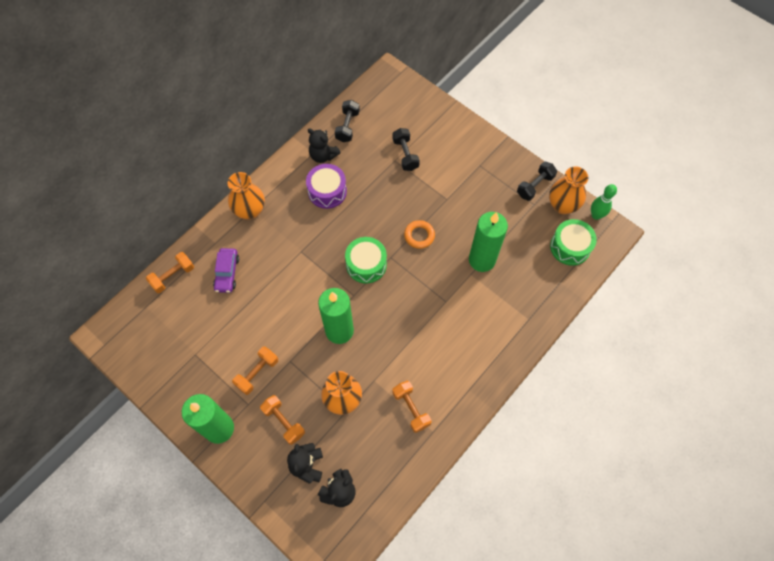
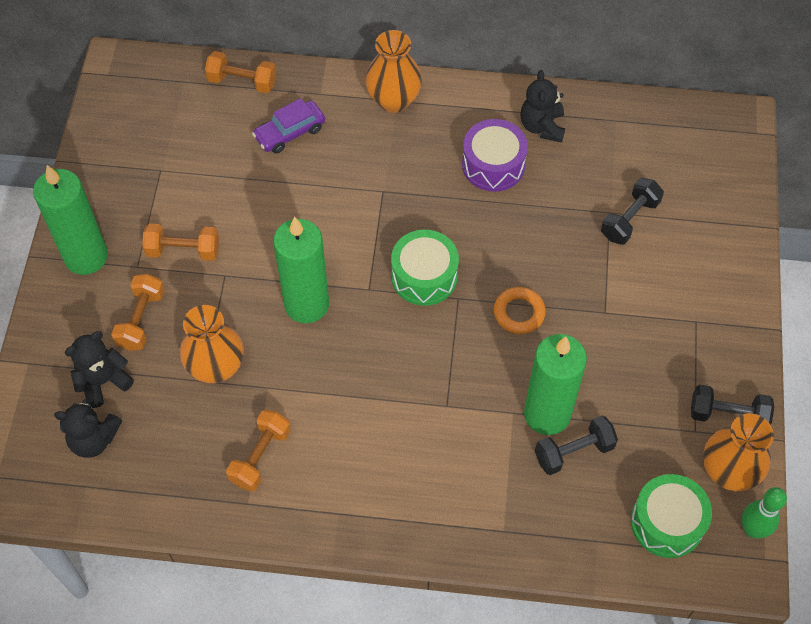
camera: 55 degrees right, 5 degrees down
black dumbbell [335,100,360,142] -> black dumbbell moved to [535,416,618,475]

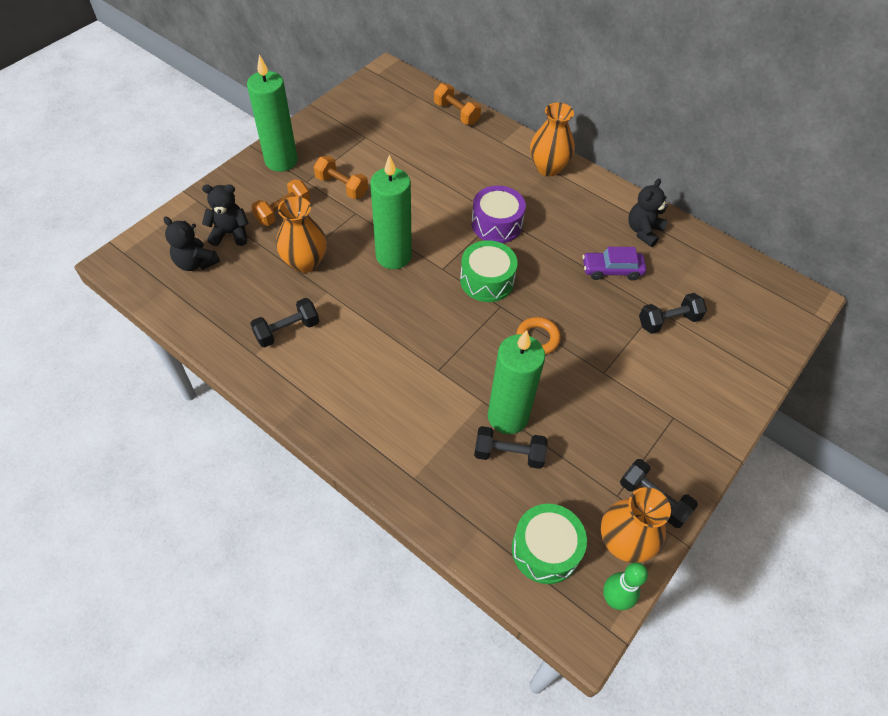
camera: 30 degrees right, 5 degrees down
orange dumbbell [226,410,291,491] -> black dumbbell [250,298,319,347]
purple car [252,98,325,154] -> purple car moved to [582,247,646,281]
purple drum [462,119,528,192] -> purple drum moved to [471,186,526,243]

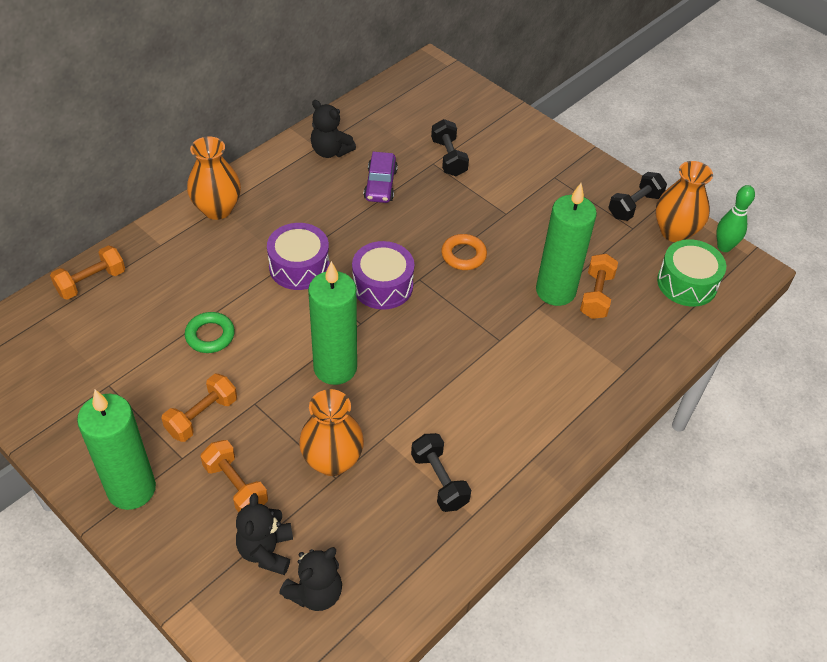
camera: 85 degrees left, 5 degrees down
green drum [460,240,518,302] -> purple drum [352,241,414,310]
black dumbbell [474,426,547,469] -> orange dumbbell [580,253,618,319]
none -> green ring [185,312,235,353]

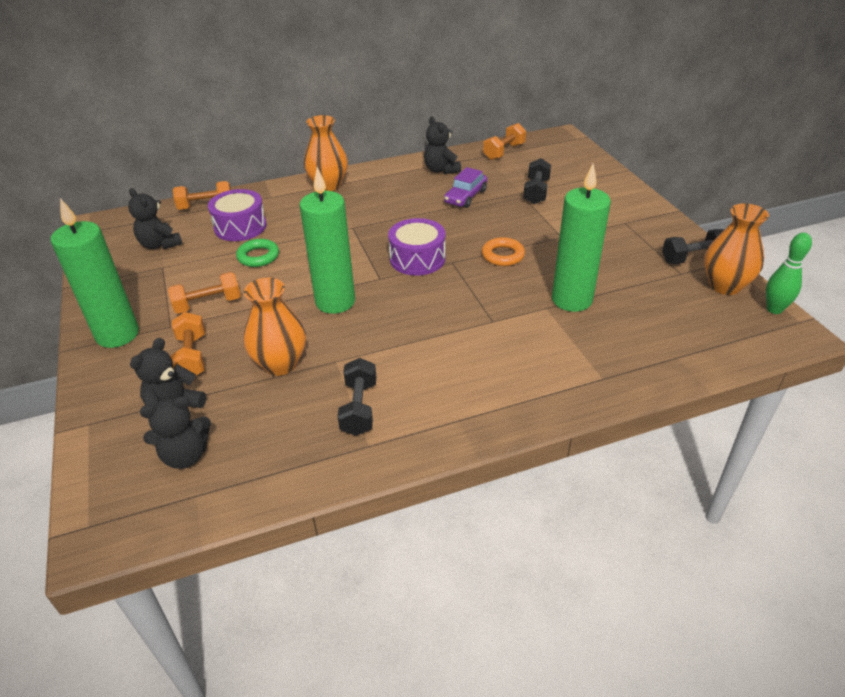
camera: 30 degrees right, 10 degrees down
purple drum [267,223,329,290] -> purple drum moved to [208,189,267,241]
orange dumbbell [580,253,618,319] -> orange dumbbell moved to [483,123,526,160]
green drum [657,239,726,307] -> none
none -> black teddy bear [128,188,183,250]

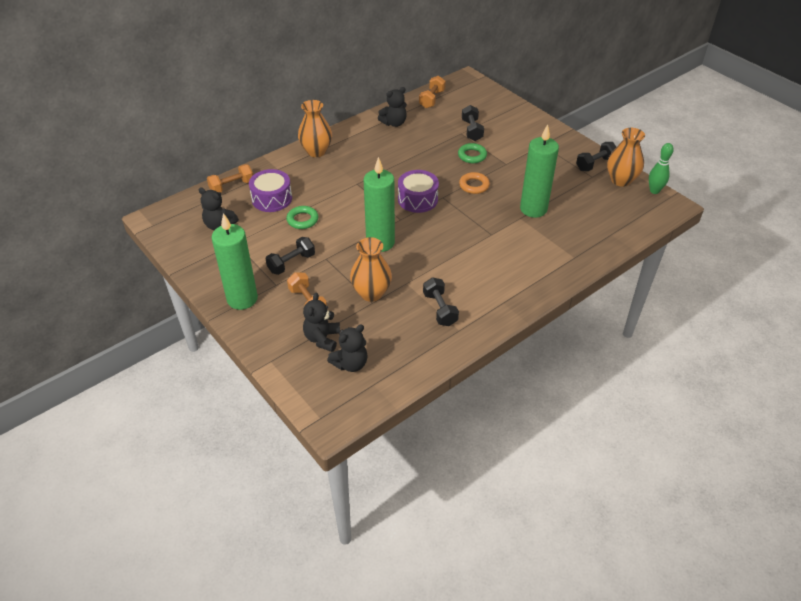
camera: 20 degrees left, 5 degrees up
orange dumbbell [168,272,241,314] -> black dumbbell [265,237,315,275]
black teddy bear [424,117,461,174] -> black teddy bear turned 75 degrees counterclockwise [378,87,407,127]
purple car [444,167,487,208] -> none
none -> green ring [458,143,487,163]

